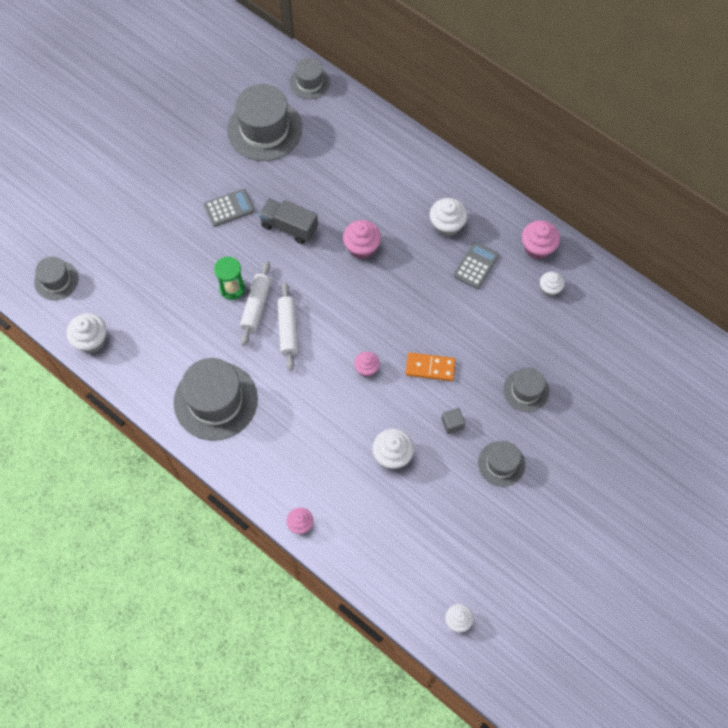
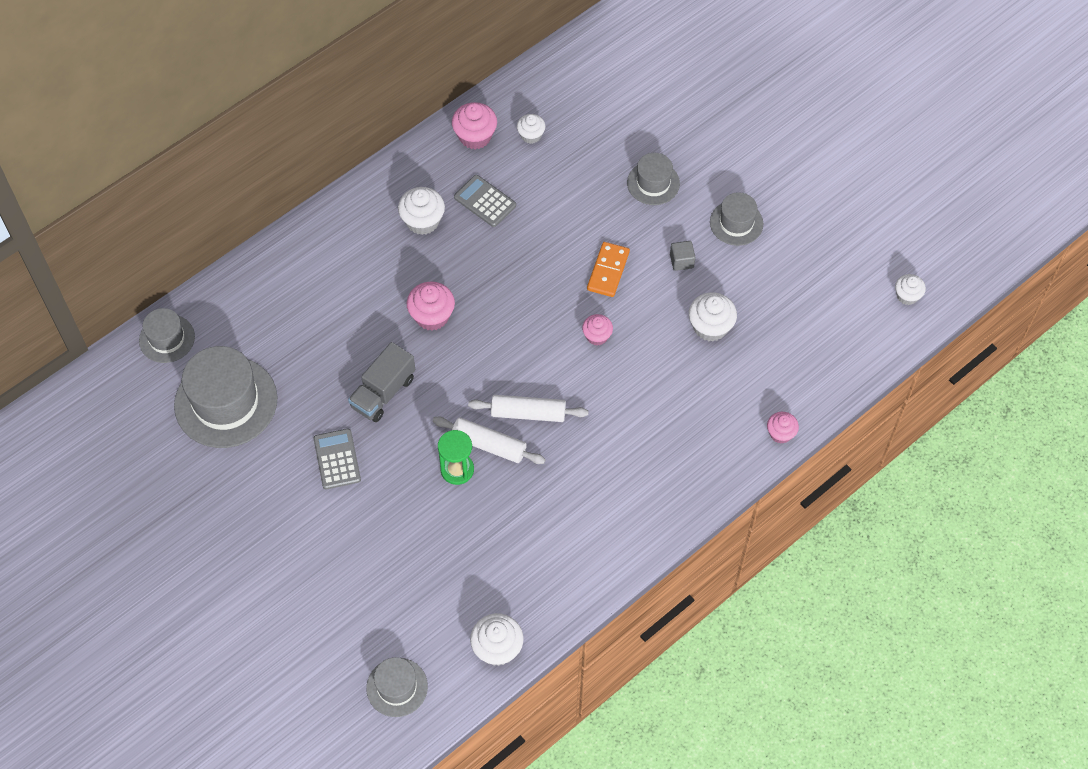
camera: 80 degrees left, 5 degrees down
grey hat [174,358,258,441] -> none

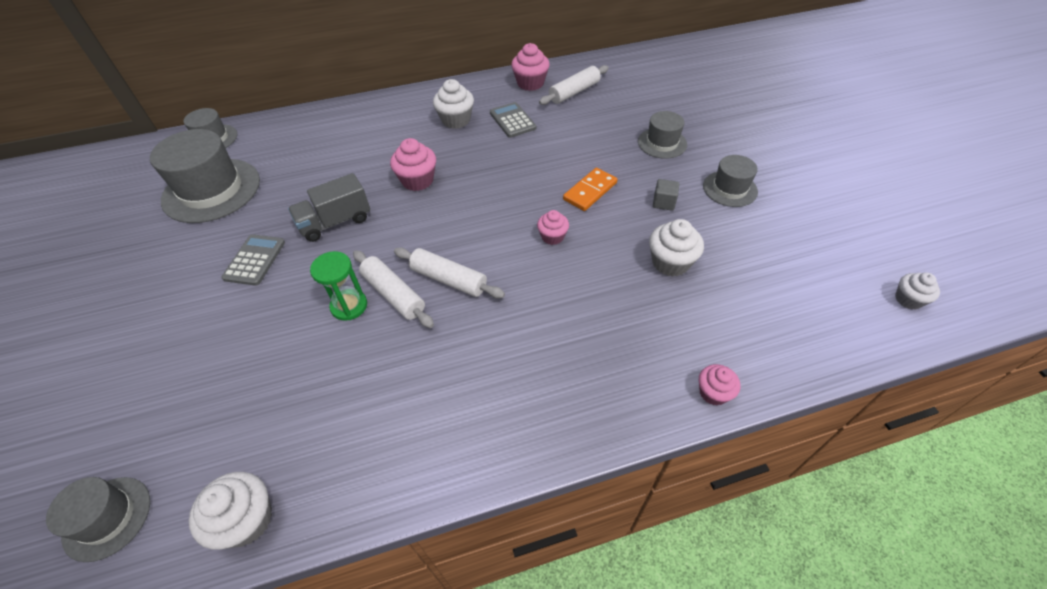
camera: 25 degrees right, 10 degrees down
white cupcake [517,114,546,144] -> white rolling pin [539,65,609,105]

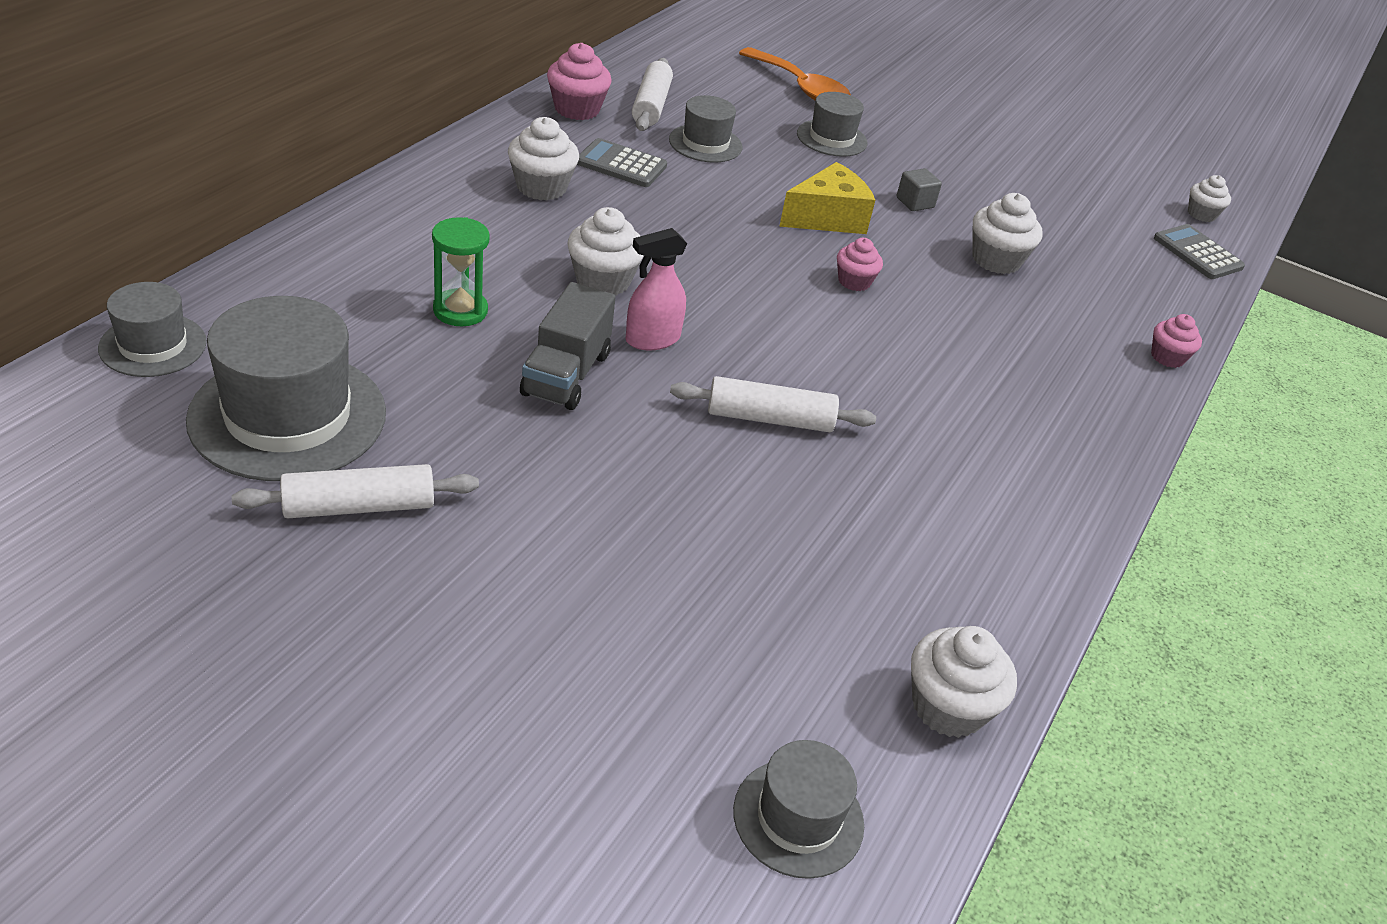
camera: 50 degrees left, 10 degrees down
grey calculator [221,234,285,286] -> grey calculator moved to [1154,224,1245,279]
green hourglass [310,251,367,321] -> green hourglass moved to [432,217,490,326]
pink cupcake [390,138,436,191] -> white cupcake [567,207,644,295]
white rolling pin [394,248,505,298] -> white rolling pin moved to [232,464,479,518]
orange domino [563,168,618,211] -> yellow cheese [779,162,875,234]
grey hat [703,155,758,207] -> grey hat moved to [669,95,742,163]
none -> pink spray bottle [626,228,687,350]
none -> orange spoon [739,47,851,100]

